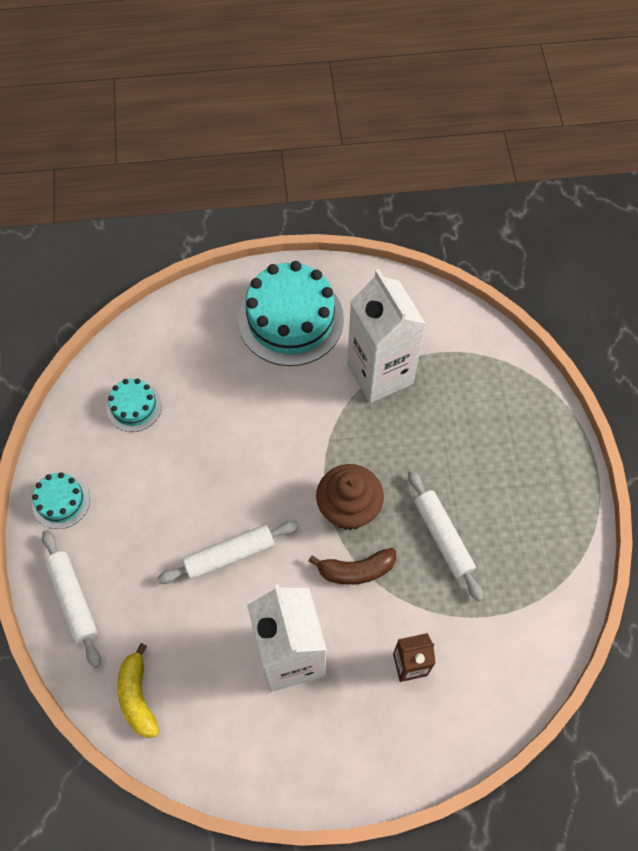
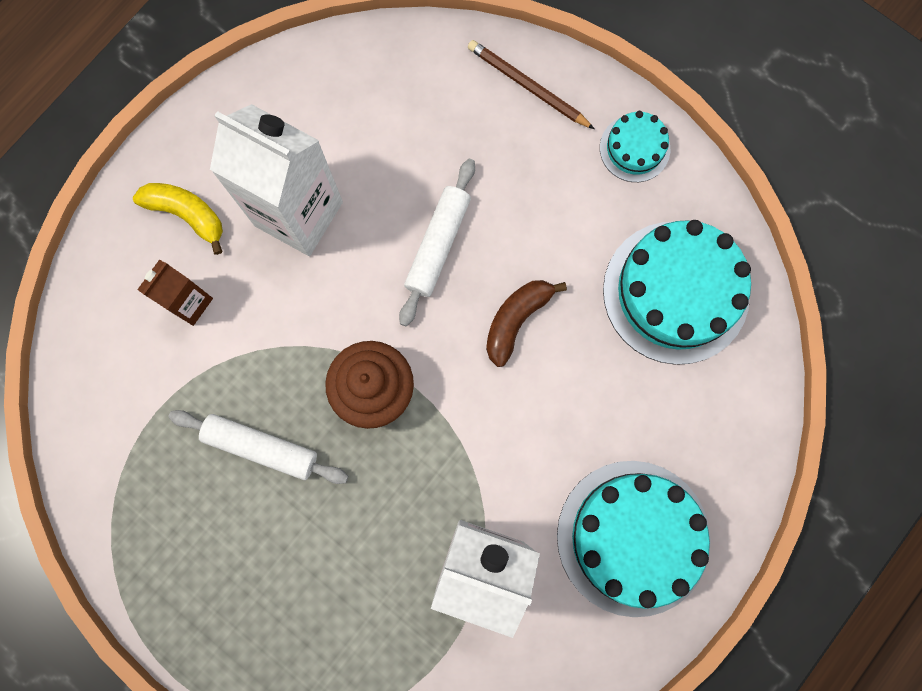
camera: 135 degrees right, 15 degrees up
white rolling pin [42,530,101,668] -> brown pencil [468,40,594,129]
turquoise cake [107,378,162,432] -> turquoise cake [603,220,751,365], size x2.01
yellow banana [118,643,159,738] -> yellow banana moved to [133,183,223,255]
brown banana [309,548,396,585] -> brown banana moved to [486,280,567,367]

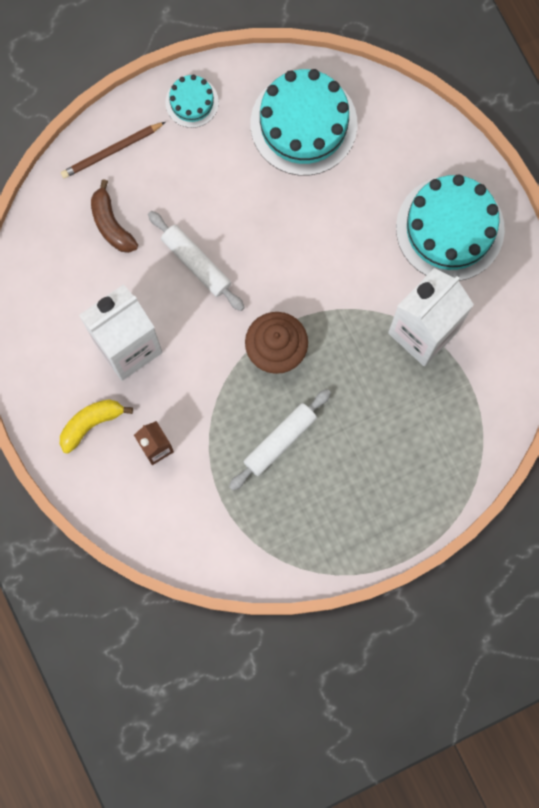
camera: 65 degrees left, 0 degrees up
brown banana [486,280,567,367] -> brown banana moved to [91,179,138,253]

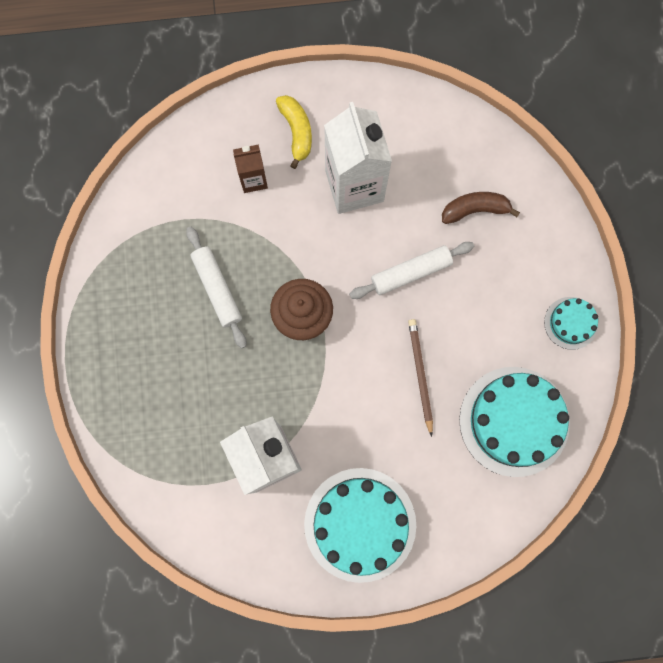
camera: 110 degrees right, 0 degrees up
brown pencil [61,122,166,179] -> brown pencil moved to [408,319,433,437]

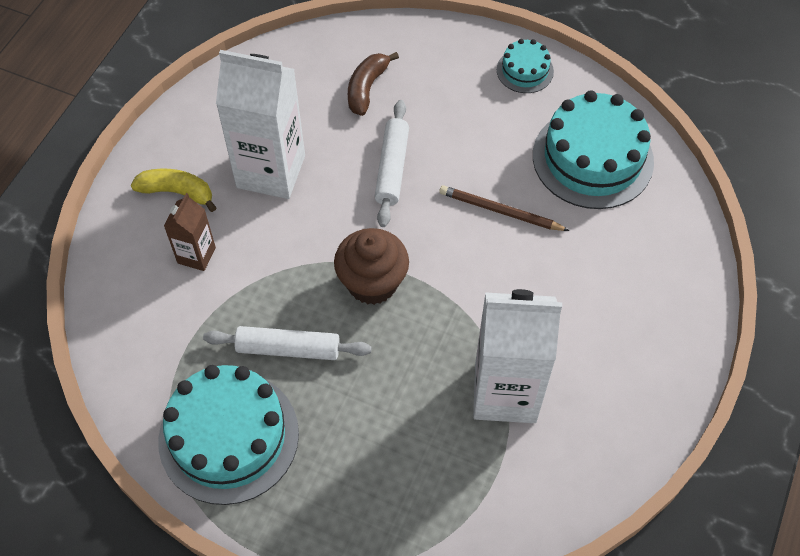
camera: 60 degrees left, 20 degrees down
turquoise cake [304,468,416,583] -> turquoise cake moved to [158,365,299,505]

